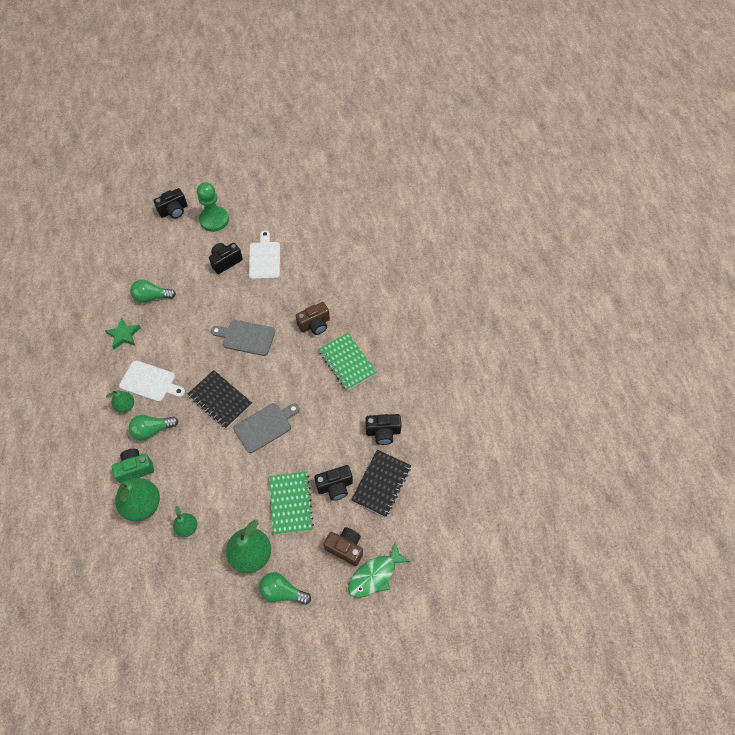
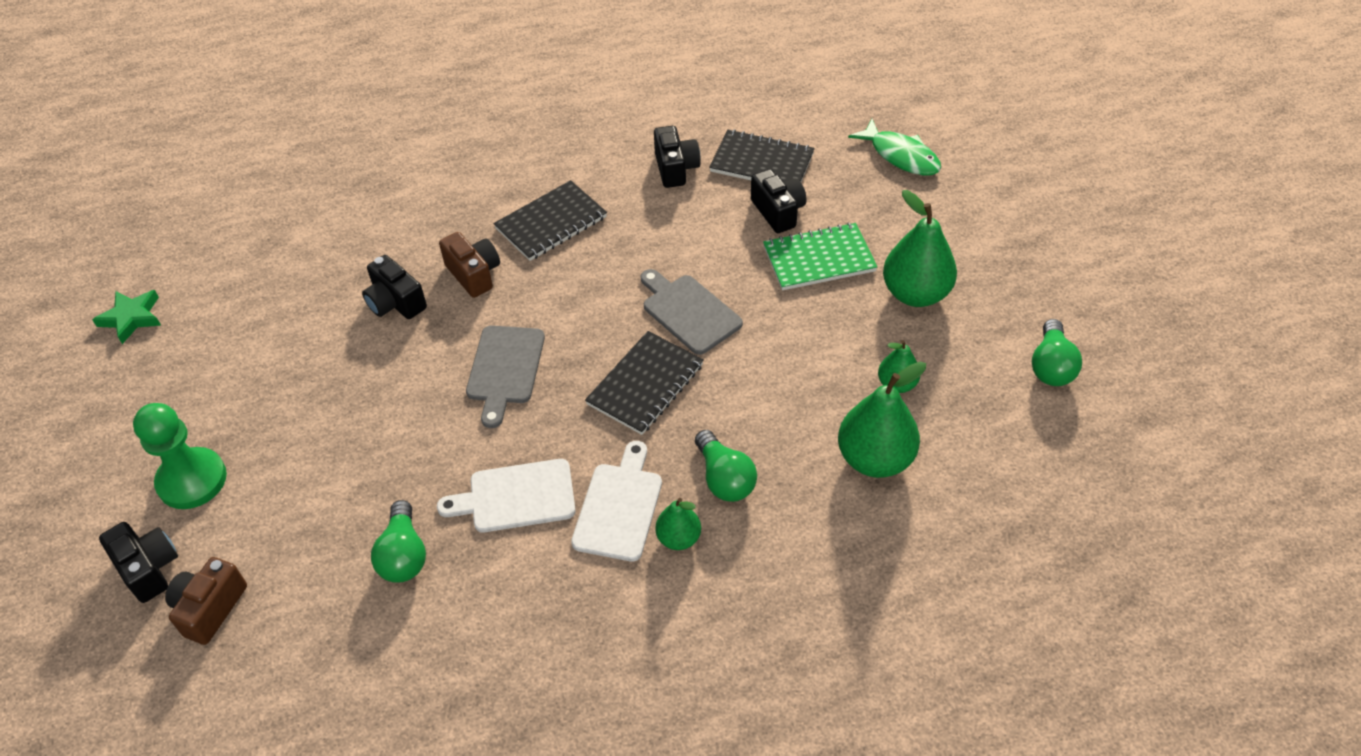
camera: 95 degrees left, 10 degrees down
green star [105,318,141,349] -> green star moved to [92,290,161,344]
green camera [112,449,154,484] -> none
black camera [209,243,243,274] -> black camera moved to [362,255,427,319]
white cutting board [249,230,280,280] -> white cutting board moved to [437,459,576,532]
green light bulb [259,572,311,605] -> green light bulb moved to [1032,319,1082,386]
green notebook [319,333,377,391] -> black notebook [494,180,607,261]
brown camera [324,527,363,566] -> brown camera moved to [165,557,247,645]

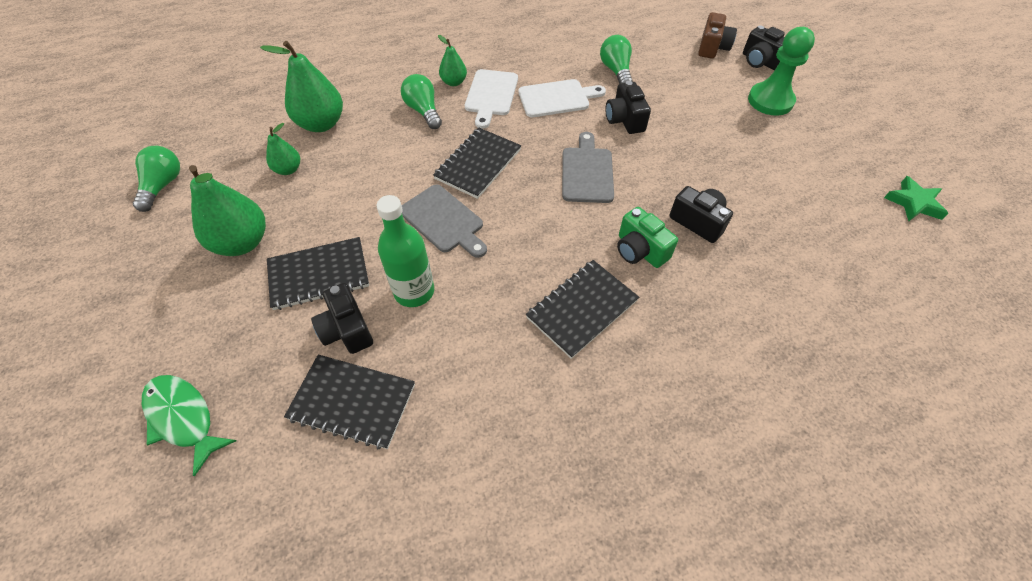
camera: 175 degrees right, 5 degrees up
brown camera [439,232,500,298] -> green camera [617,207,678,268]
black camera [654,126,701,188] -> black camera moved to [605,81,651,134]
green notebook [763,223,878,290] -> black notebook [267,237,369,310]
none -> green bottle [377,195,434,307]

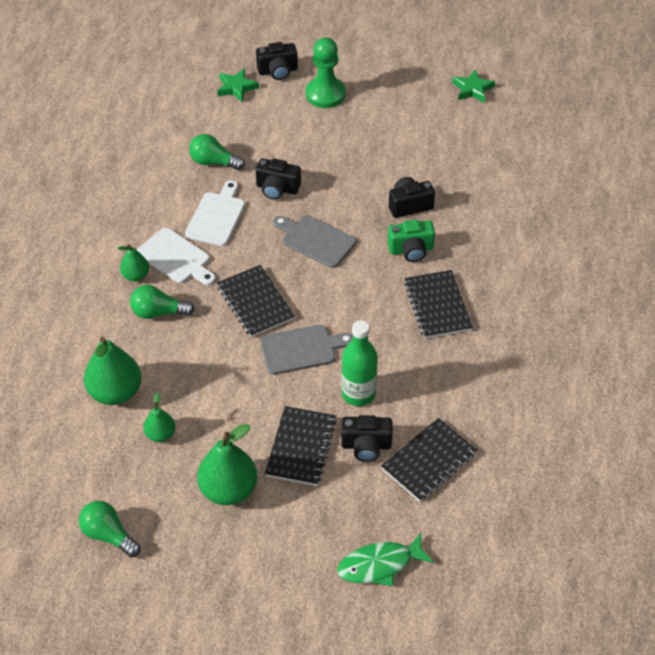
camera: 60 degrees left, 5 degrees down
brown camera [698,12,737,59] -> green star [217,68,259,102]

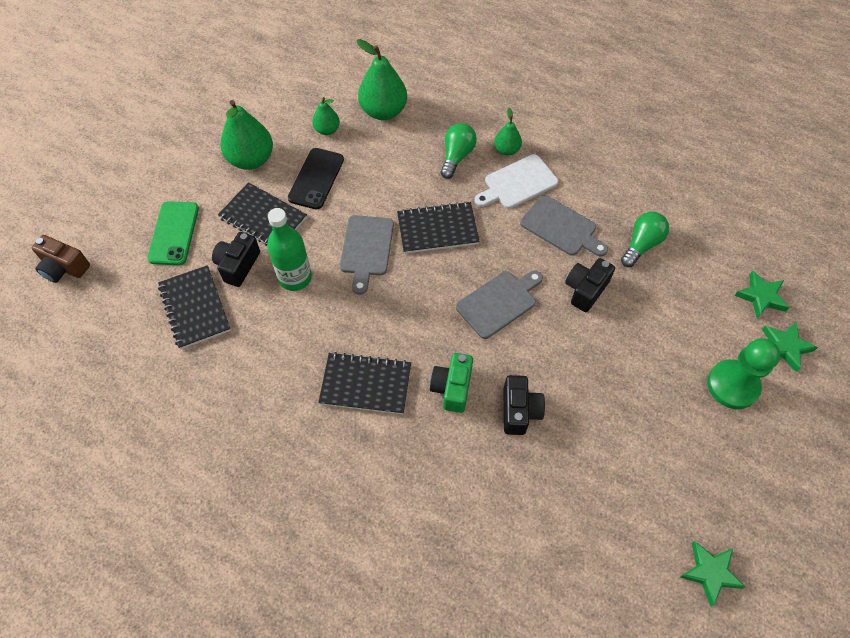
camera: 110 degrees right, 10 degrees up
green light bulb [79,501,141,557] -> none
white cutting board [185,180,245,246] -> grey cutting board [520,195,608,257]
black camera [256,42,298,80] -> green star [762,322,818,372]
green fish [338,533,434,586] -> none
none -> brown camera [32,235,90,283]
none -> green phone [147,201,199,265]
none -> black phone [288,148,344,209]

